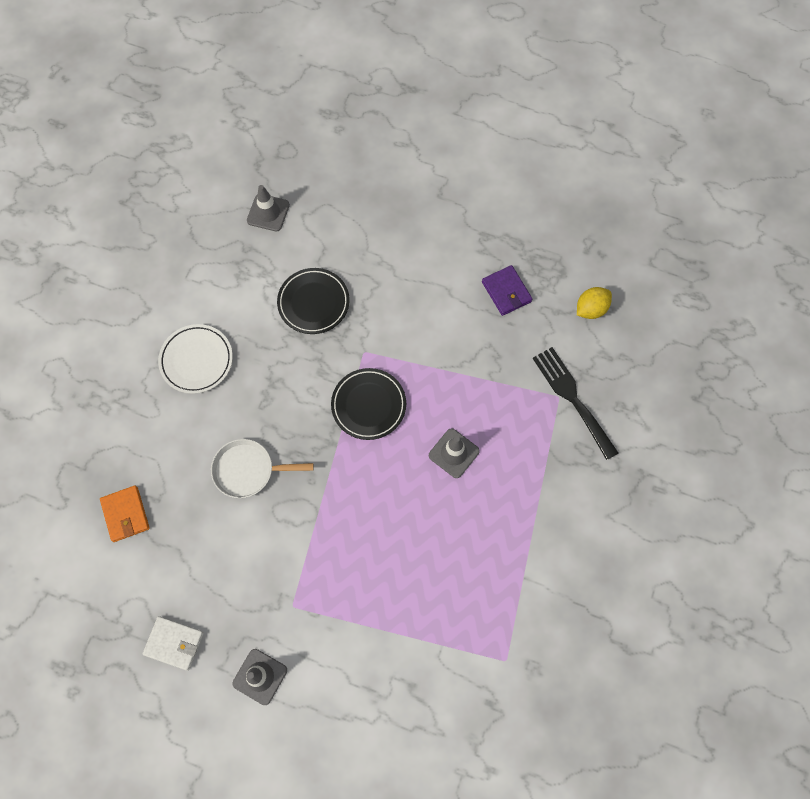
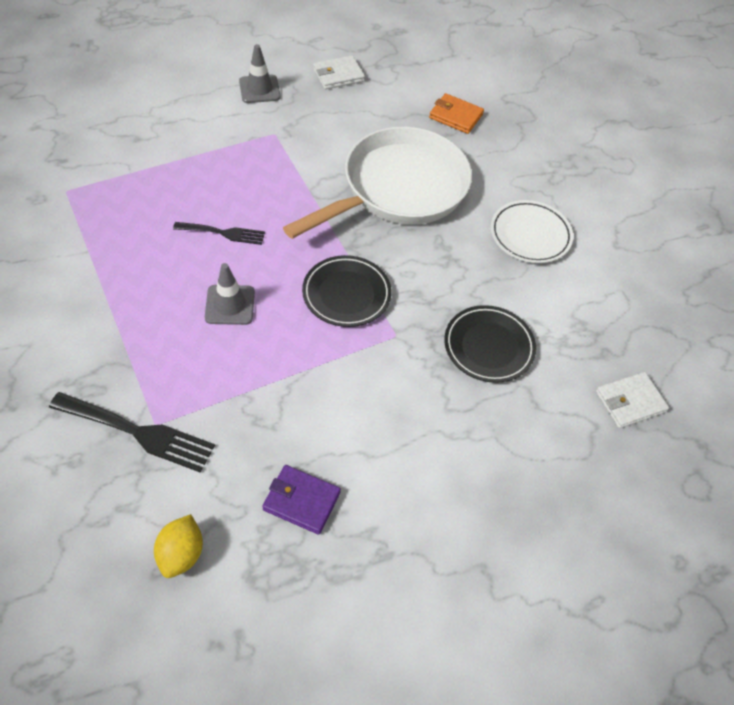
camera: 135 degrees right, 15 degrees down
white pan [211,439,314,498] -> white pan [283,127,472,239], size x1.99
grey traffic cone [247,185,290,231] -> white wallet [596,372,669,428]
none -> black fork [173,222,265,245]

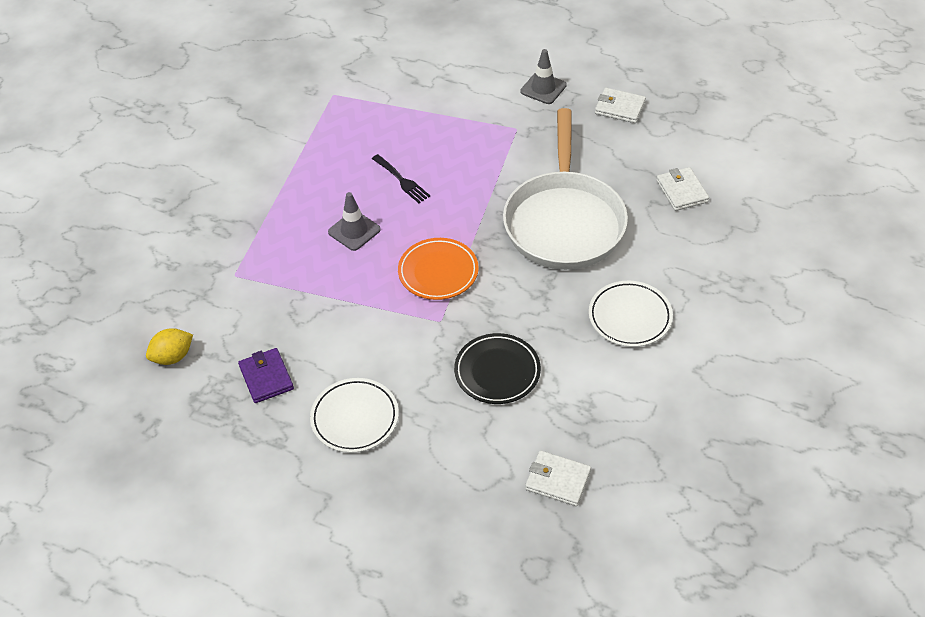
camera: 50 degrees right, 5 degrees down
black fork [49,392,215,473] -> none
white pan [283,127,472,239] -> white pan turned 90 degrees clockwise [503,108,628,270]
black plate [302,255,392,327] -> orange plate [398,238,479,300]
orange wallet [429,93,484,134] -> white wallet [656,167,709,211]
none -> white plate [310,378,399,453]

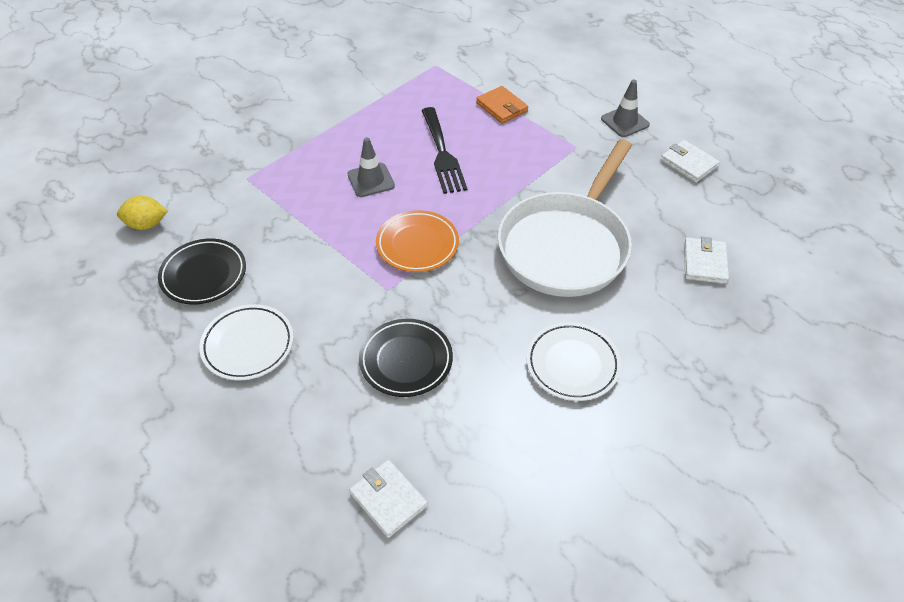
camera: 25 degrees right, 0 degrees up
purple wallet [238,348,294,403] -> black plate [158,239,246,304]
black fork [372,154,430,203] -> black fork [421,107,467,194], size x1.60
none -> orange wallet [476,86,528,124]

